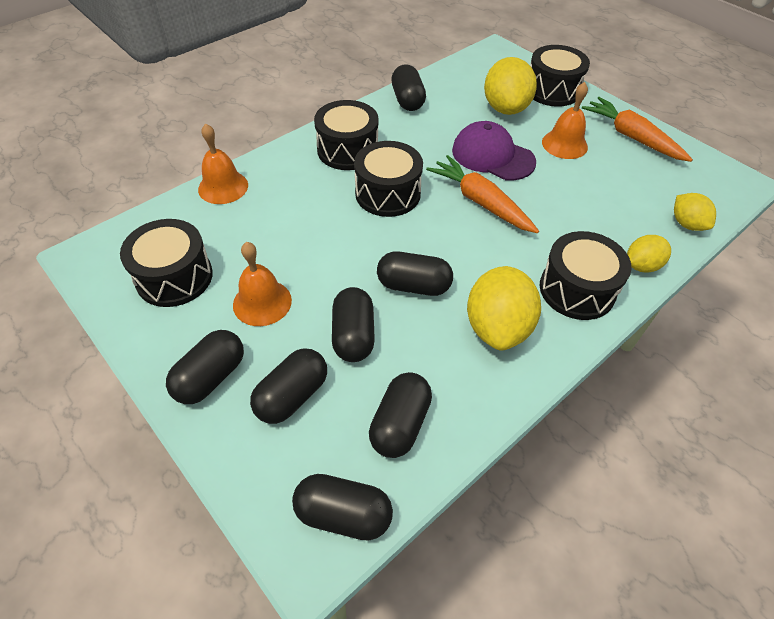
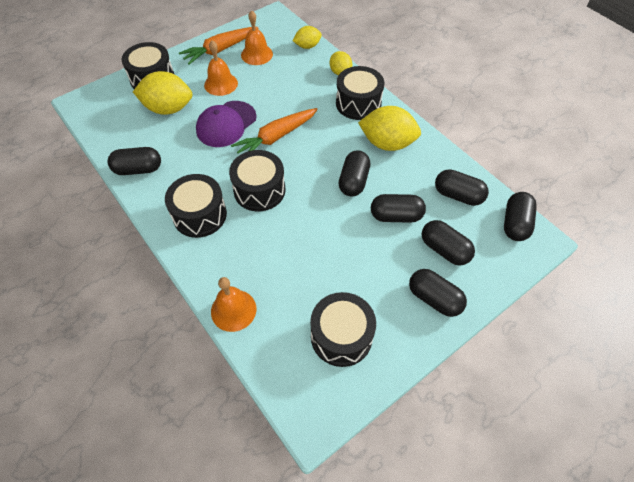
camera: 85 degrees left, 5 degrees up
orange bell [233,242,292,326] -> orange bell moved to [241,10,273,65]

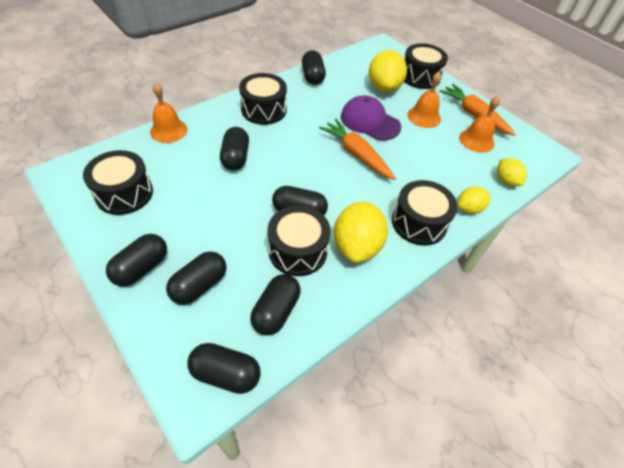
camera: 85 degrees right, 5 degrees down
black drum [229,150,285,212] -> black drum moved to [268,206,331,276]
black capsule [371,194,426,223] -> black capsule moved to [220,127,249,170]

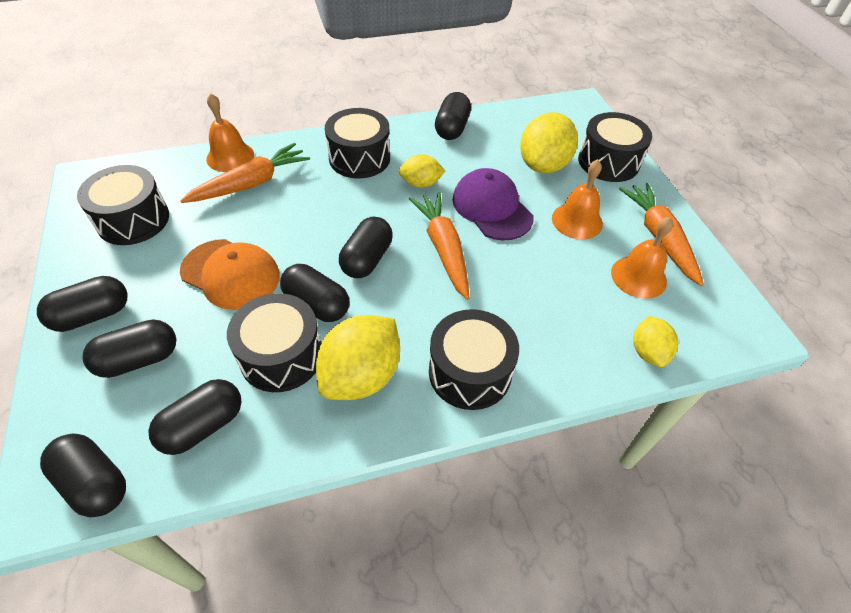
camera: 25 degrees right, 0 degrees up
black capsule [220,127,249,170] -> black capsule moved to [339,217,393,278]
yellow lemon [458,186,490,214] -> yellow lemon moved to [398,154,445,188]
none -> orange carrot [180,143,310,203]
none -> orange cap [180,239,280,310]

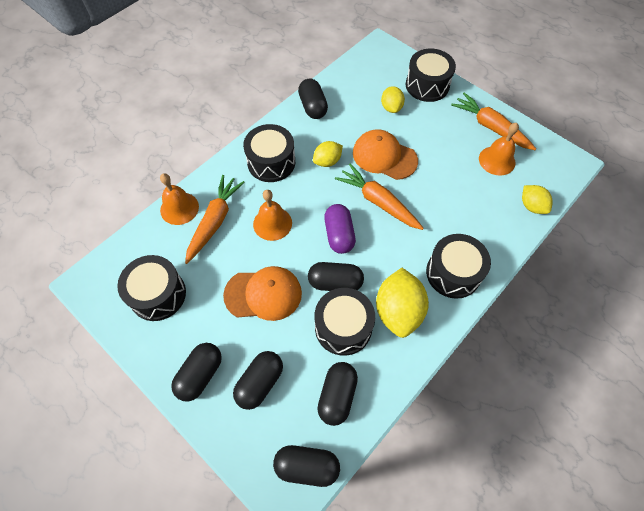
camera: 30 degrees left, 10 degrees up
black capsule [339,217,393,278] -> purple capsule [324,204,356,254]
purple cap [452,168,534,240] -> orange cap [353,129,418,180]
yellow lemon [520,112,578,173] -> yellow lemon [381,86,405,113], size x0.57
orange bell [552,159,603,239] -> orange bell moved to [253,190,292,241]

